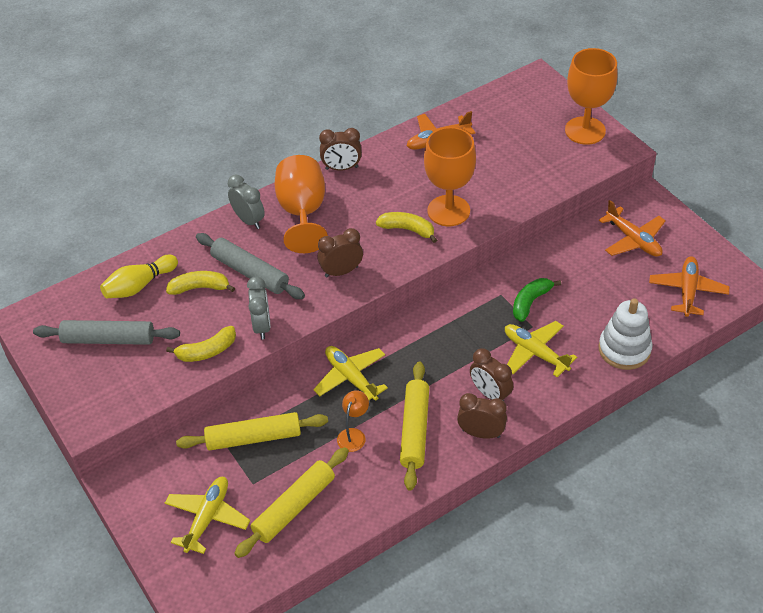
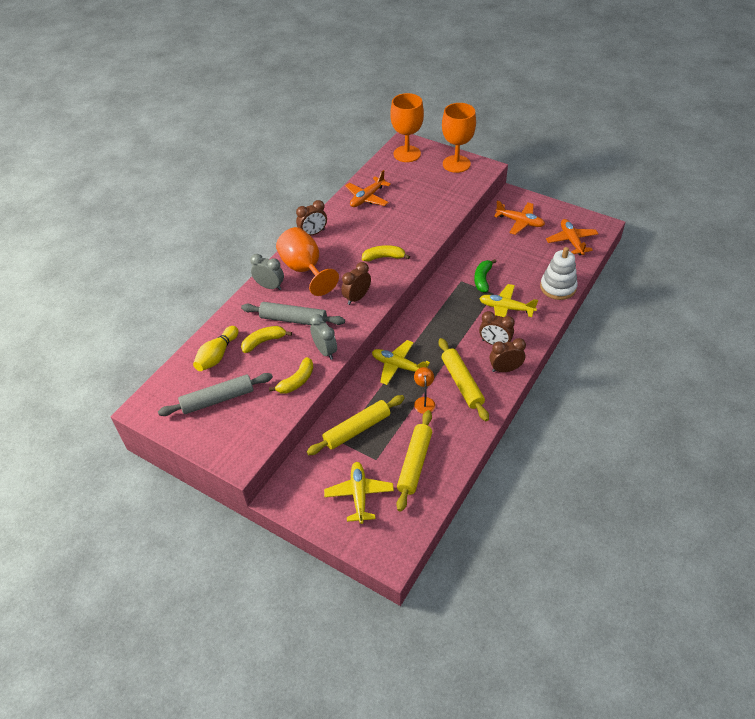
camera: 25 degrees left, 0 degrees up
orange goblet [424,127,476,226] -> orange goblet moved to [390,93,424,162]

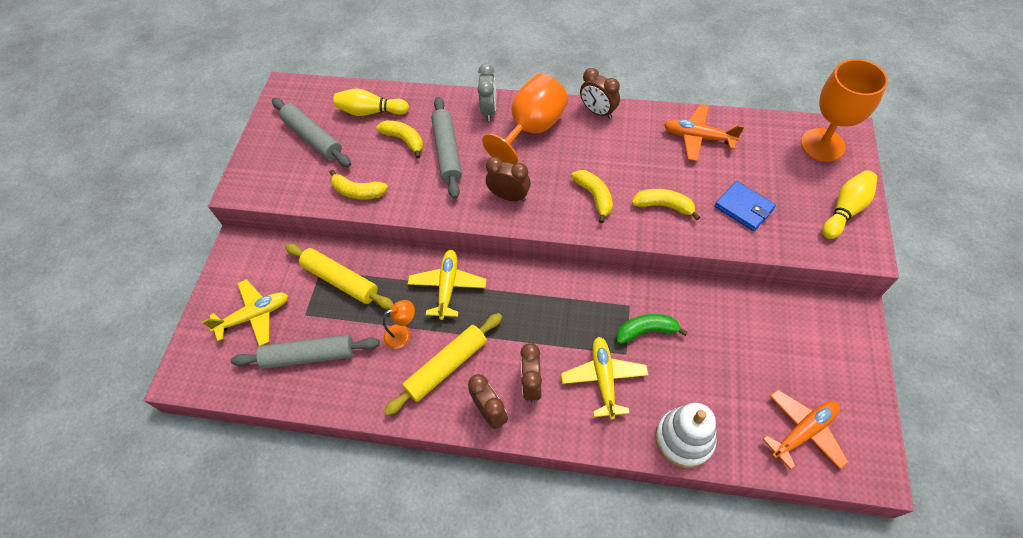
camera: 70 degrees right, 10 degrees up
grey clock [310,314,337,360] -> none
yellow rolling pin [397,410,432,512] -> grey rolling pin [231,335,380,369]
orange goblet [442,103,476,173] -> yellow bowling pin [822,170,877,239]
orange plane [494,201,545,235] -> none
none -> yellow banana [632,189,700,220]
none -> blue wallet [715,181,776,231]

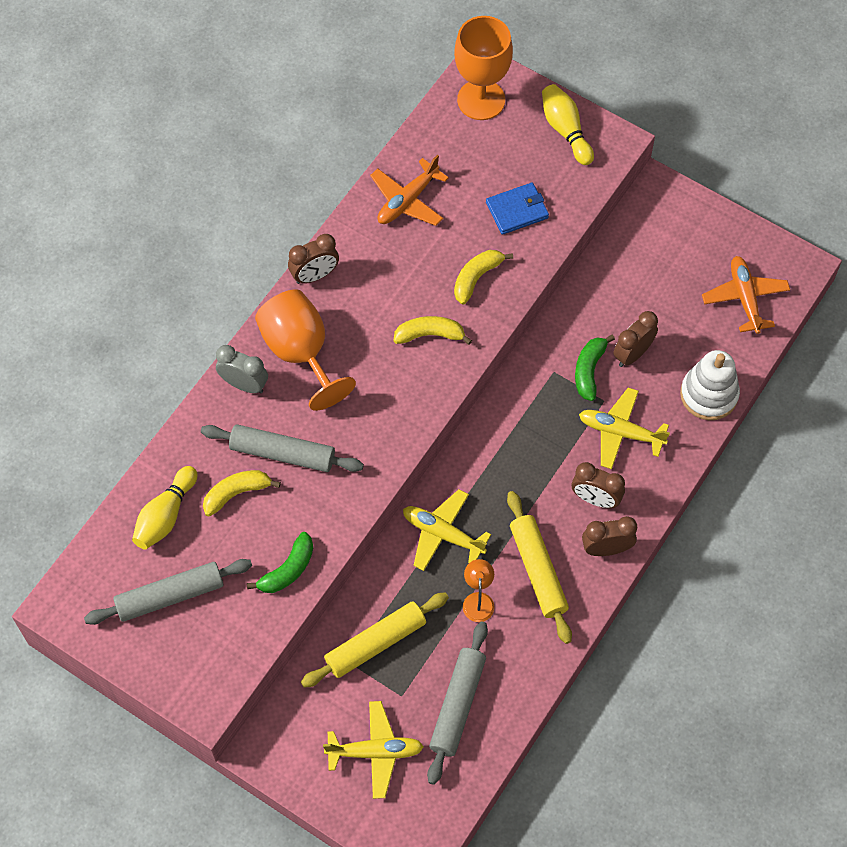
camera: 70 degrees left, 5 degrees up
yellow plane [202,279,288,346] -> yellow plane turned 90 degrees clockwise [323,701,424,799]
yellow banana [329,169,388,200] -> green banana [247,532,313,593]
brown clock [486,157,531,202] -> brown clock moved to [613,311,658,367]

